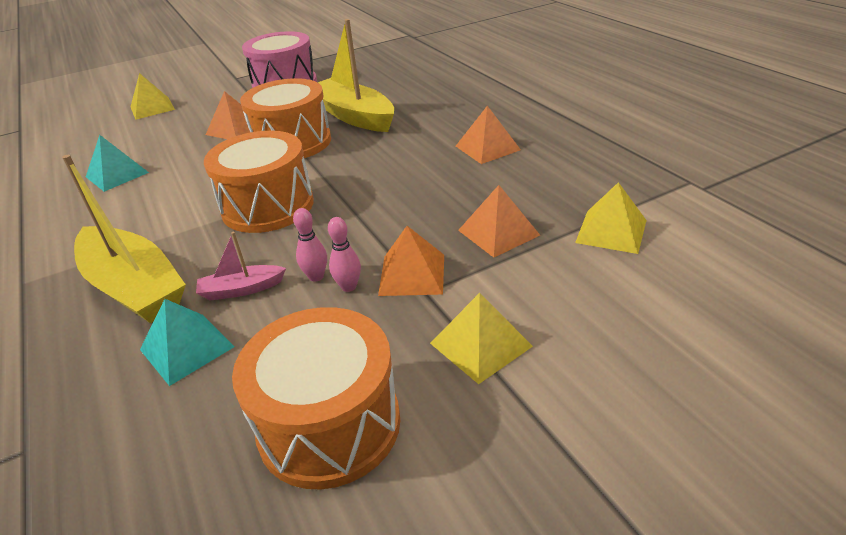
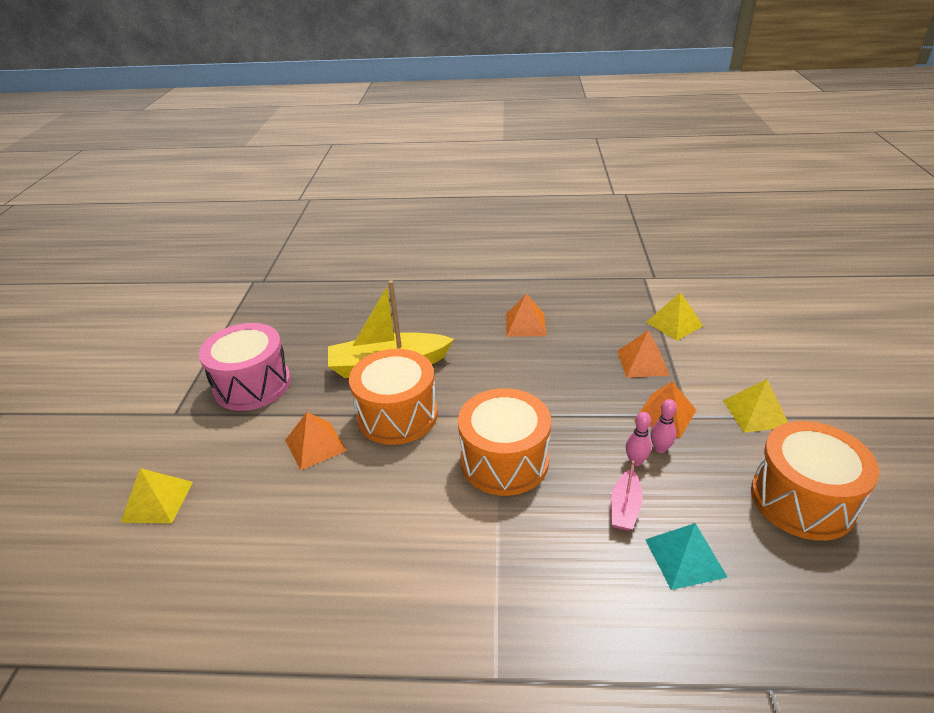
camera: 60 degrees left, 0 degrees up
yellow boat [62,155,186,324] -> none
turquoise pyramid [86,135,149,192] -> none

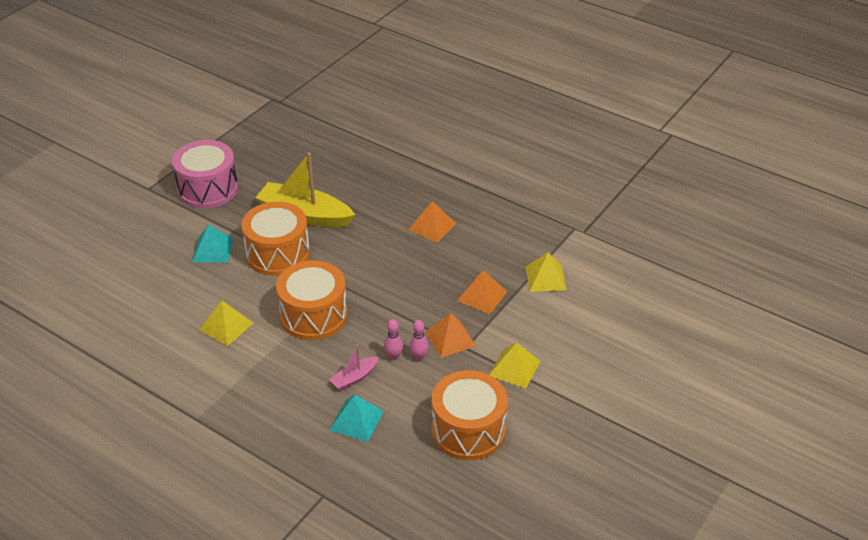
camera: 30 degrees right, 5 degrees up
yellow pyramid [120,468,193,524] -> yellow pyramid moved to [199,301,253,346]
orange pyramid [285,412,347,470] -> turquoise pyramid [192,224,233,263]

